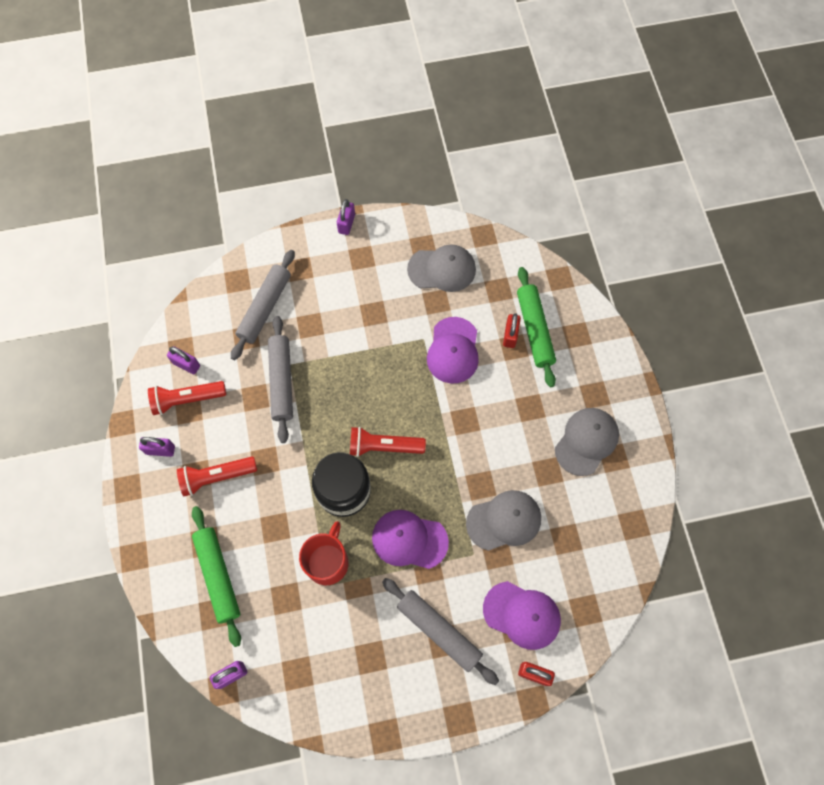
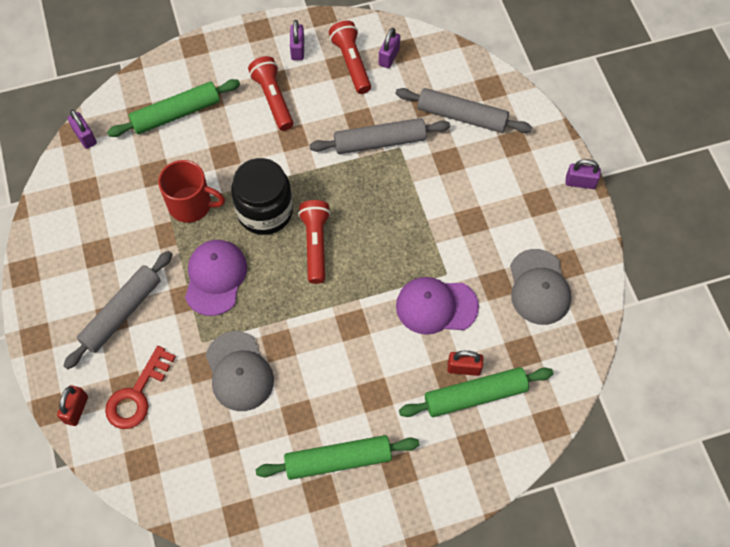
camera: 85 degrees right, 5 degrees down
purple cap [483,581,561,650] -> red key [105,346,176,429]
grey cap [555,408,619,476] -> green rolling pin [256,435,420,480]

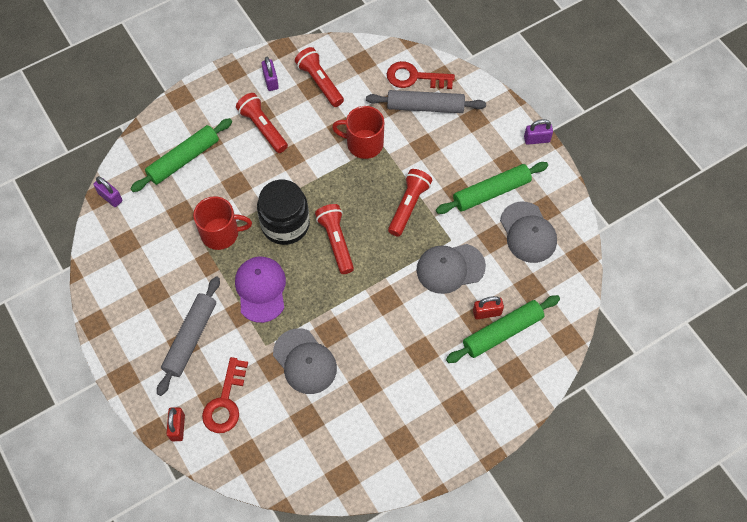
camera: 15 degrees left, 0 degrees up
green rolling pin [256,435,420,480] -> green rolling pin moved to [436,162,548,214]
grey rolling pin [309,118,450,154] -> red mug [332,106,384,159]
purple padlock [379,28,400,68] -> none
purple cap [396,277,479,335] -> grey cap [417,244,486,294]
none -> red key [387,61,455,89]
none -> red flashlight [388,169,432,237]

